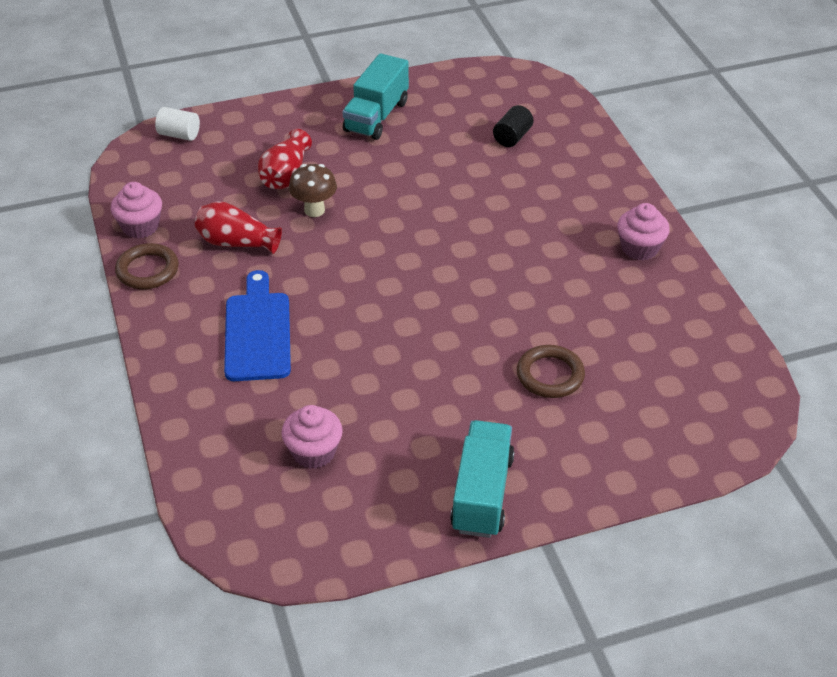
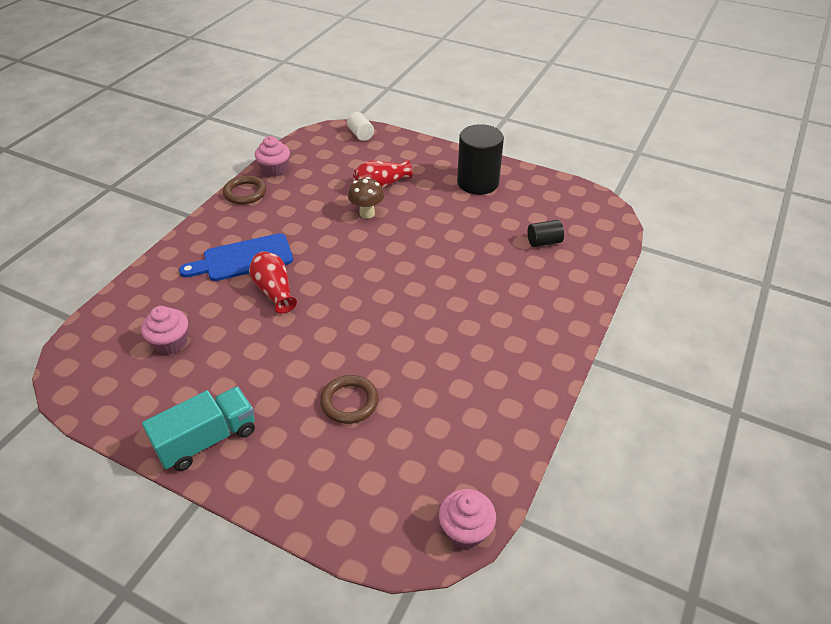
camera: 45 degrees right, 0 degrees up
red vase [195,201,282,254] -> red vase moved to [249,251,297,314]
blue cutting board [224,270,291,381] -> blue cutting board turned 150 degrees counterclockwise [179,233,293,281]
turquoise truck [343,53,409,140] -> black cylinder [457,124,504,195]
pink cupcake [617,203,670,260] -> pink cupcake moved to [439,489,496,549]

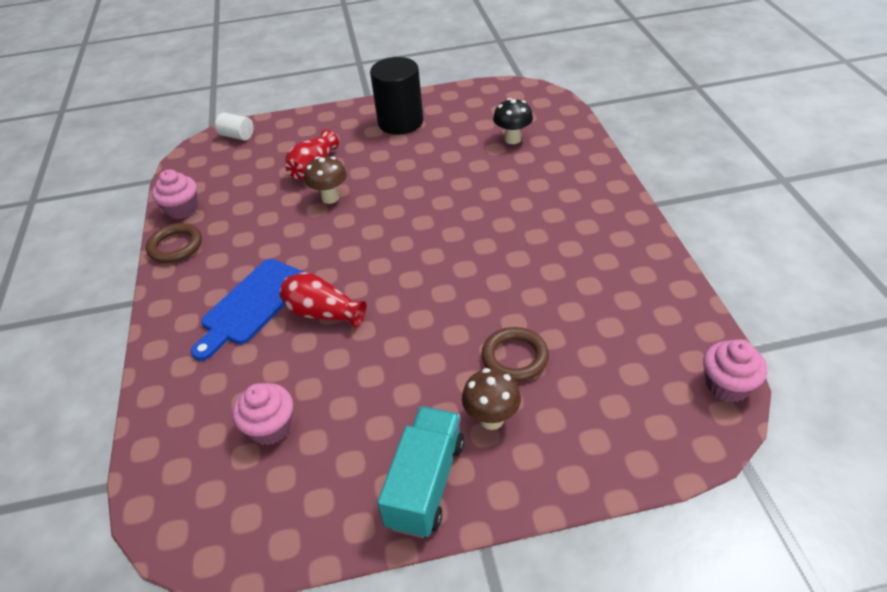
camera: 35 degrees left, 0 degrees up
black cylinder [527,220,564,247] -> black mushroom [493,98,533,144]
none -> brown mushroom [462,368,521,430]

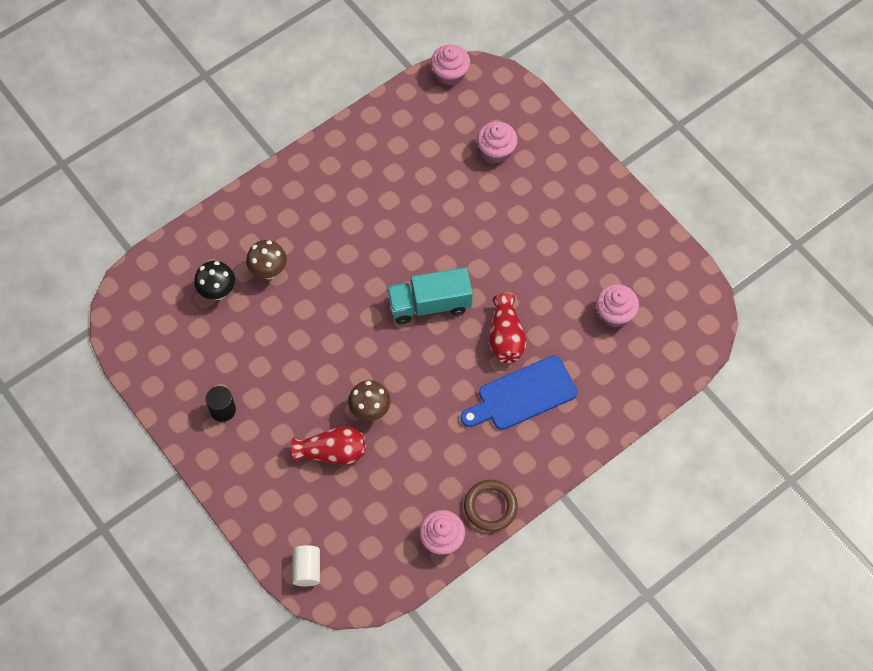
camera: 120 degrees left, 20 degrees up
blue cutting board [191,259,304,361] -> blue cutting board turned 150 degrees clockwise [460,355,578,430]
black cylinder [370,57,423,135] -> black cylinder [206,386,236,422], size x0.50
turquoise truck [377,406,464,538] -> turquoise truck moved to [387,267,473,324]
brown mushroom [462,368,521,430] -> brown mushroom moved to [246,240,287,279]
brown ring [481,327,549,382] -> none
none -> pink cupcake [477,121,518,163]

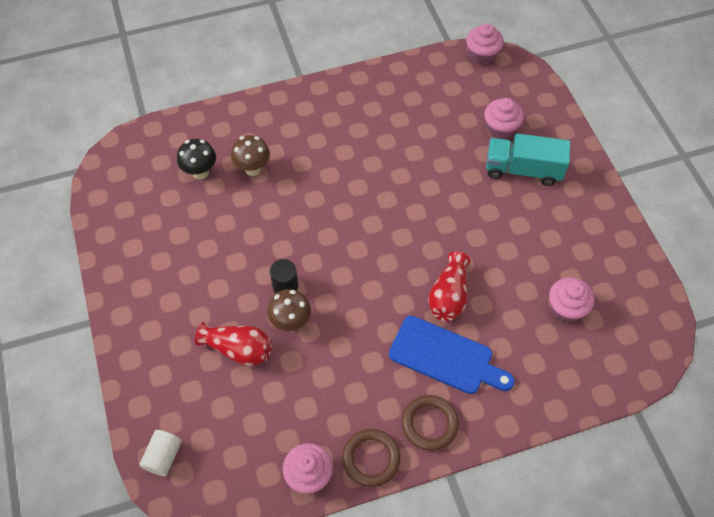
camera: 20 degrees right, 5 degrees down
black cylinder [206,386,236,422] -> black cylinder moved to [270,259,298,293]
turquoise truck [387,267,473,324] -> turquoise truck moved to [486,133,571,186]
blue cutting board [460,355,578,430] -> blue cutting board turned 150 degrees counterclockwise [389,316,515,394]
none -> brown ring [402,395,459,451]

